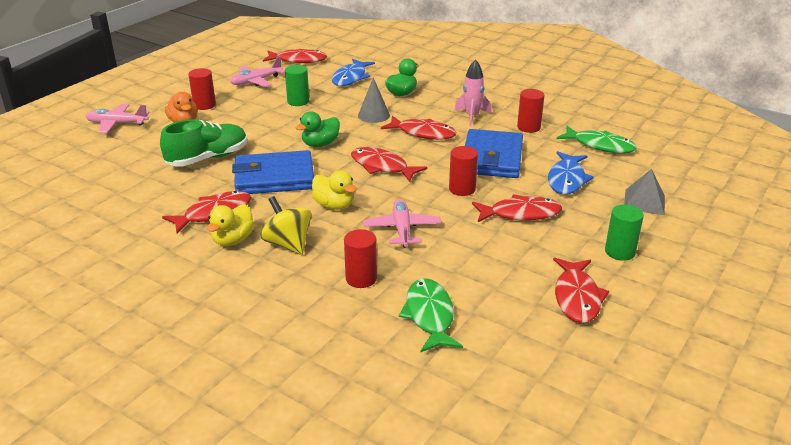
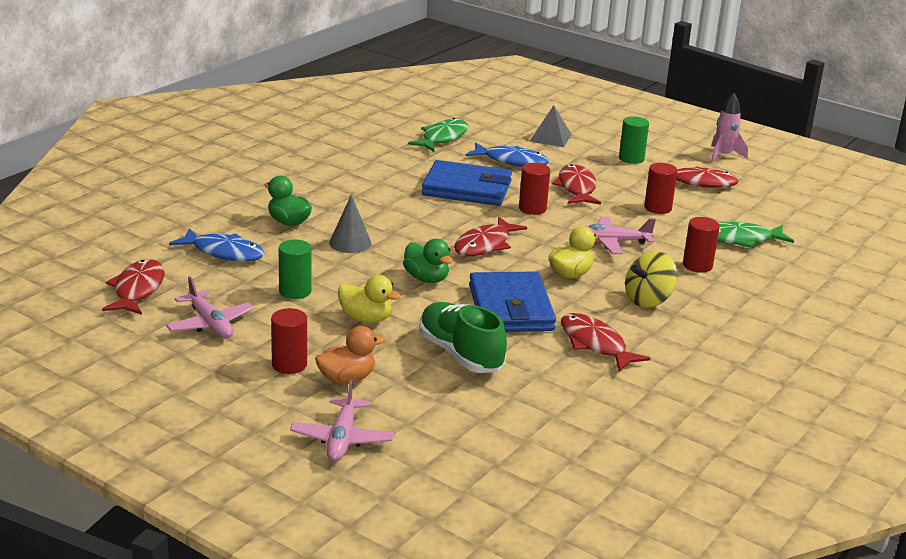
camera: 90 degrees left, 5 degrees down
yellow duck [207,204,255,246] -> yellow duck moved to [338,275,401,323]
red fish [381,116,456,140] -> none
pink rocket [454,59,492,126] -> pink rocket moved to [711,93,748,163]
red cylinder [517,89,544,133] -> red cylinder moved to [644,163,678,214]

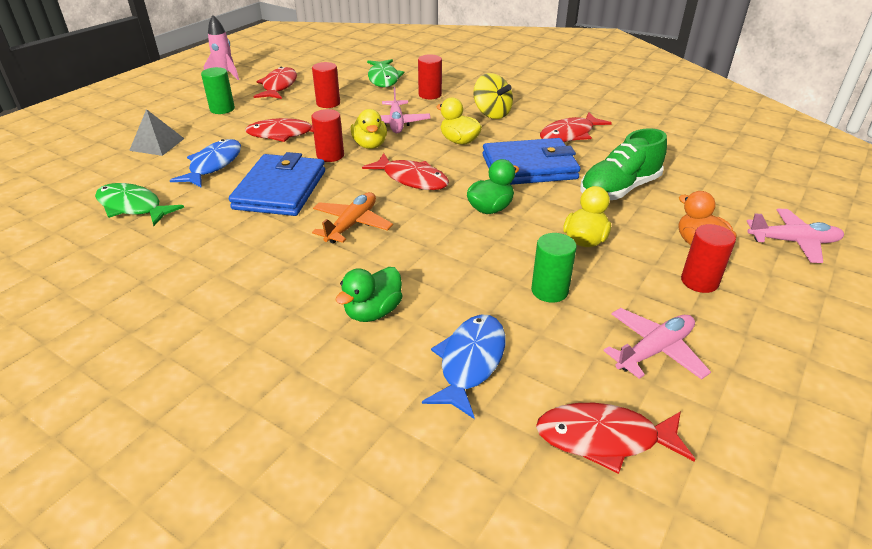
camera: 90 degrees left, 10 degrees up
grey cone [329,195,372,253] -> none
none -> orange plane [312,192,393,244]
none -> yellow duck [351,109,387,149]

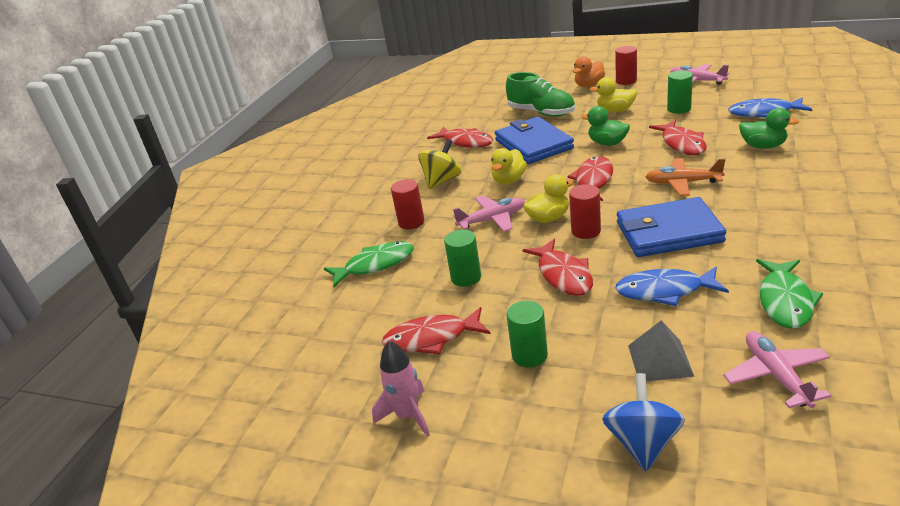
camera: 100 degrees left, 5 degrees down
red cylinder [312,62,340,108] -> green cylinder [444,229,481,287]
red fish [536,403,696,474] -> red fish moved to [649,120,707,155]
pink plane [747,209,844,263] -> pink plane moved to [723,331,831,408]
none -> blue spinning top [602,373,685,471]

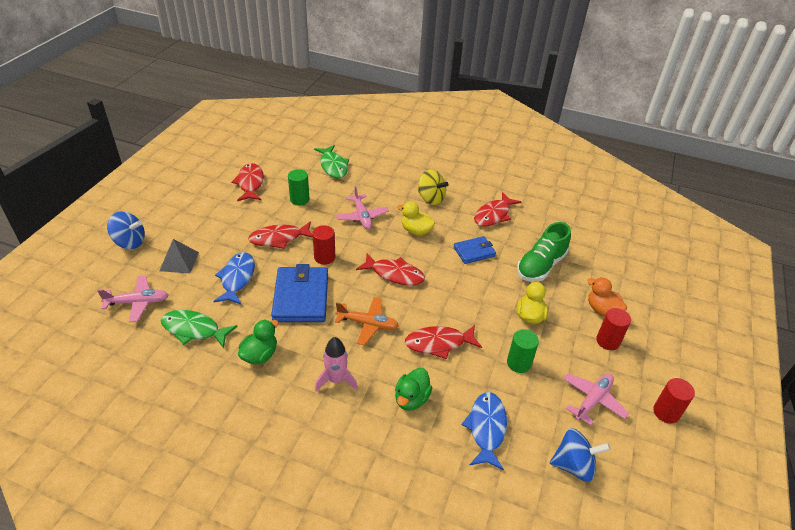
camera: 85 degrees right, 10 degrees up
pink rocket [372,340,430,437] -> pink rocket moved to [315,337,358,391]
red cylinder [391,179,425,229] -> red cylinder moved to [653,378,695,424]
blue wallet [495,117,574,164] -> blue wallet [453,236,496,264], size x0.57
green cylinder [507,301,548,367] -> none
yellow duck [523,174,574,223] -> none
green duck [581,106,630,146] -> green duck moved to [238,320,279,364]
orange plane [645,158,726,196] -> orange plane turned 90 degrees clockwise [335,297,399,345]
none -> blue spinning top [550,428,610,482]

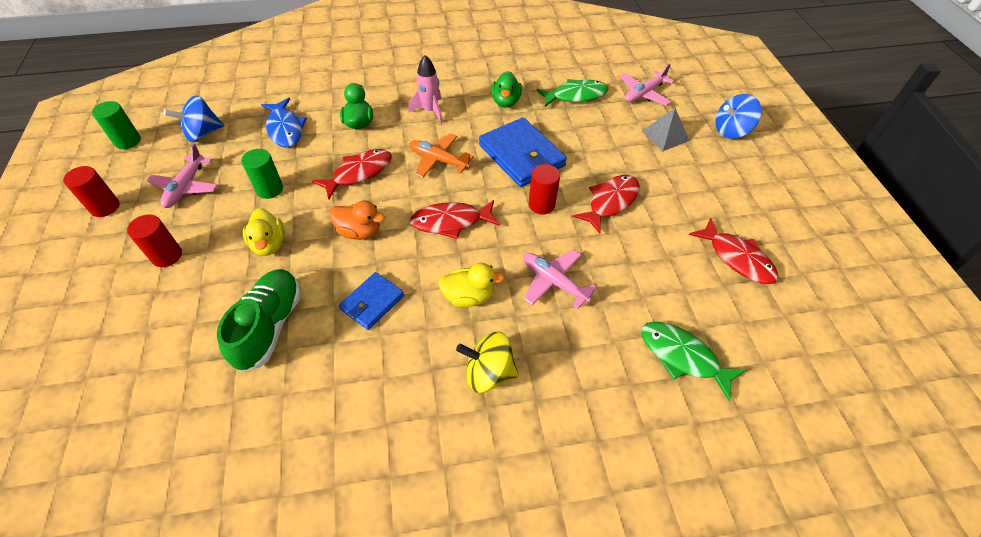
camera: 150 degrees right, 10 degrees up
blue fish [213,252,255,305] -> none
green cylinder [288,169,309,206] -> green cylinder moved to [92,101,141,149]
orange plane [335,297,399,345] -> orange plane turned 45 degrees clockwise [409,133,474,178]
red fish [474,192,521,227] -> none
orange duck [587,277,627,317] -> orange duck moved to [330,200,385,240]

